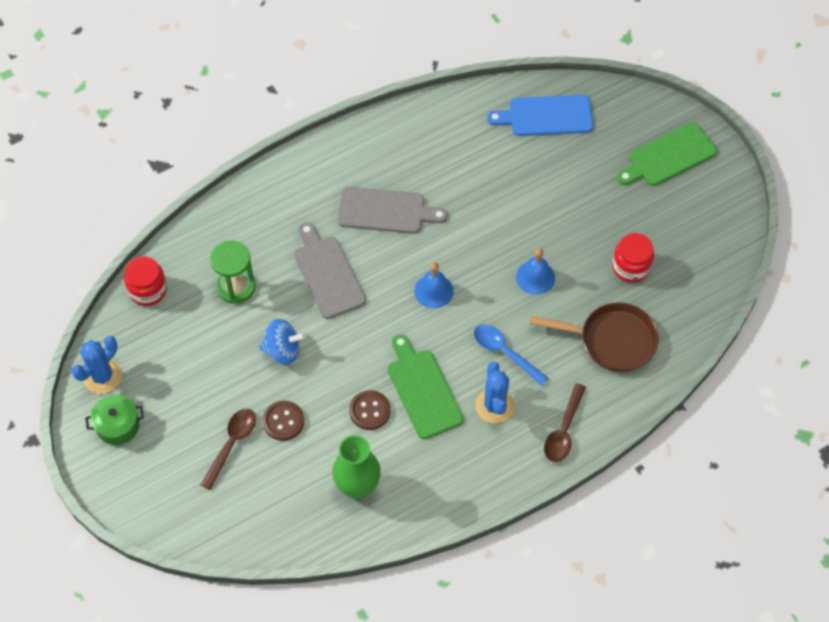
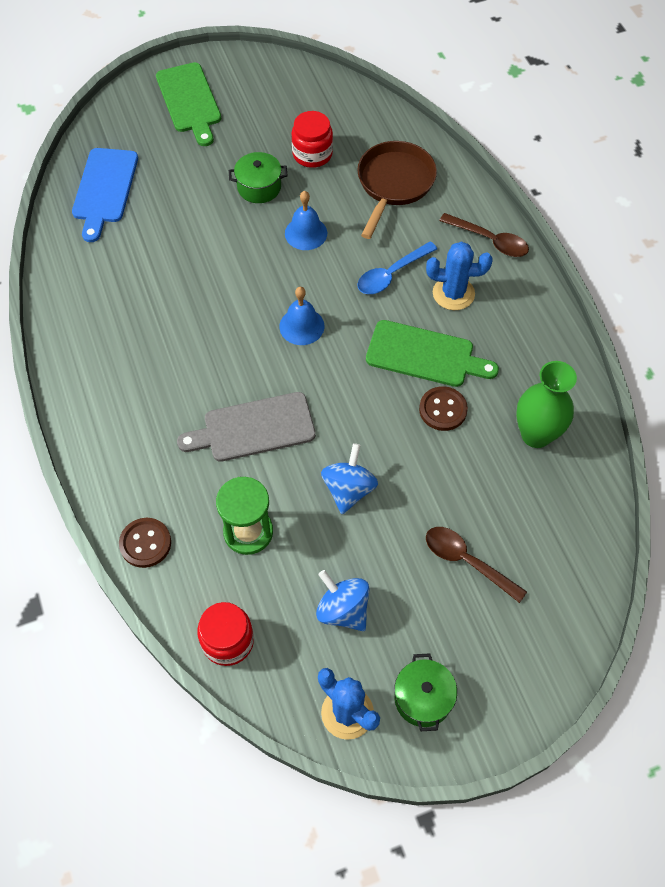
camera: 80 degrees left, 0 degrees up
brown button [263,401,304,441] -> brown button moved to [119,518,171,568]
grey cutting board [337,187,448,234] -> none
green cutting board [388,334,464,439] -> green cutting board turned 150 degrees counterclockwise [366,320,499,387]
none -> green pot [229,152,288,203]
none -> blue spinning top [316,570,369,631]

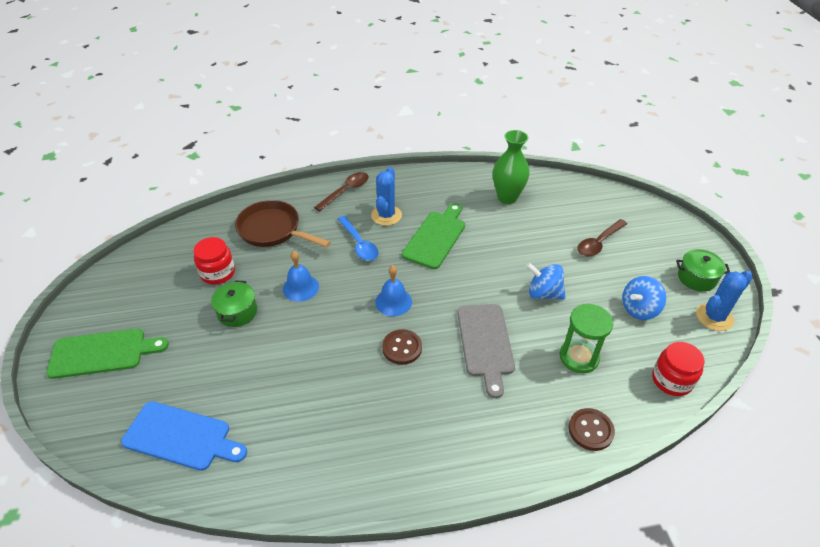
camera: 80 degrees left, 15 degrees down
brown button [419,386,468,431] -> brown button moved to [382,329,422,365]

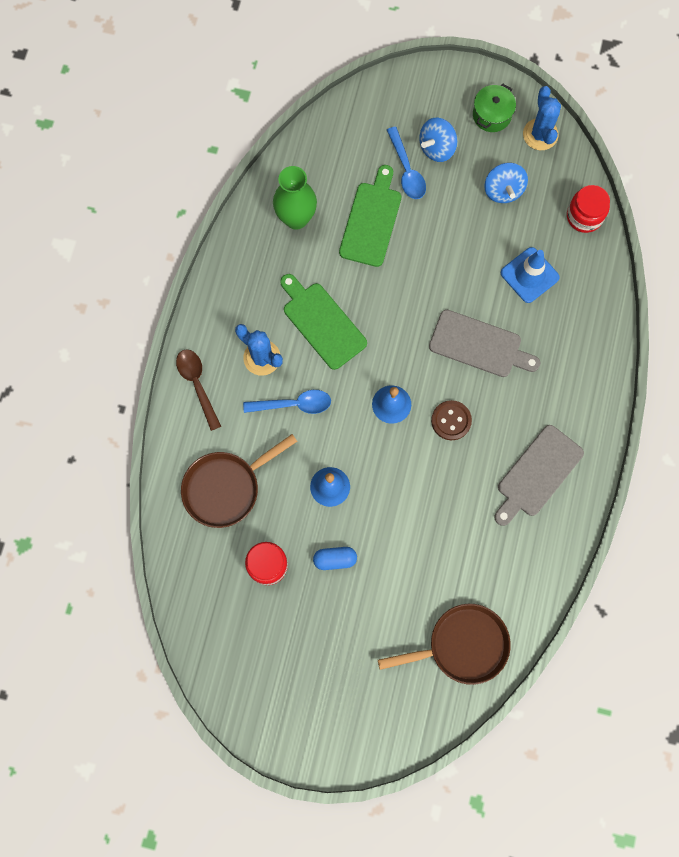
camera: 65 degrees left, 30 degrees up
green cutting board [46,329,169,379] -> green cutting board moved to [339,165,401,267]
blue cutting board [121,401,247,471] -> brown pan [378,604,511,685]
green pot [211,280,257,327] -> blue capsule [313,547,357,570]
blue spinning top [526,263,566,300] -> blue spinning top moved to [419,118,457,162]
green hourglass [560,304,613,373] -> blue traffic cone [500,247,560,303]
brown button [569,408,615,451] -> none
brown spoon [578,219,627,257] -> blue spoon [387,127,426,199]
none -> grey cutting board [494,425,584,526]

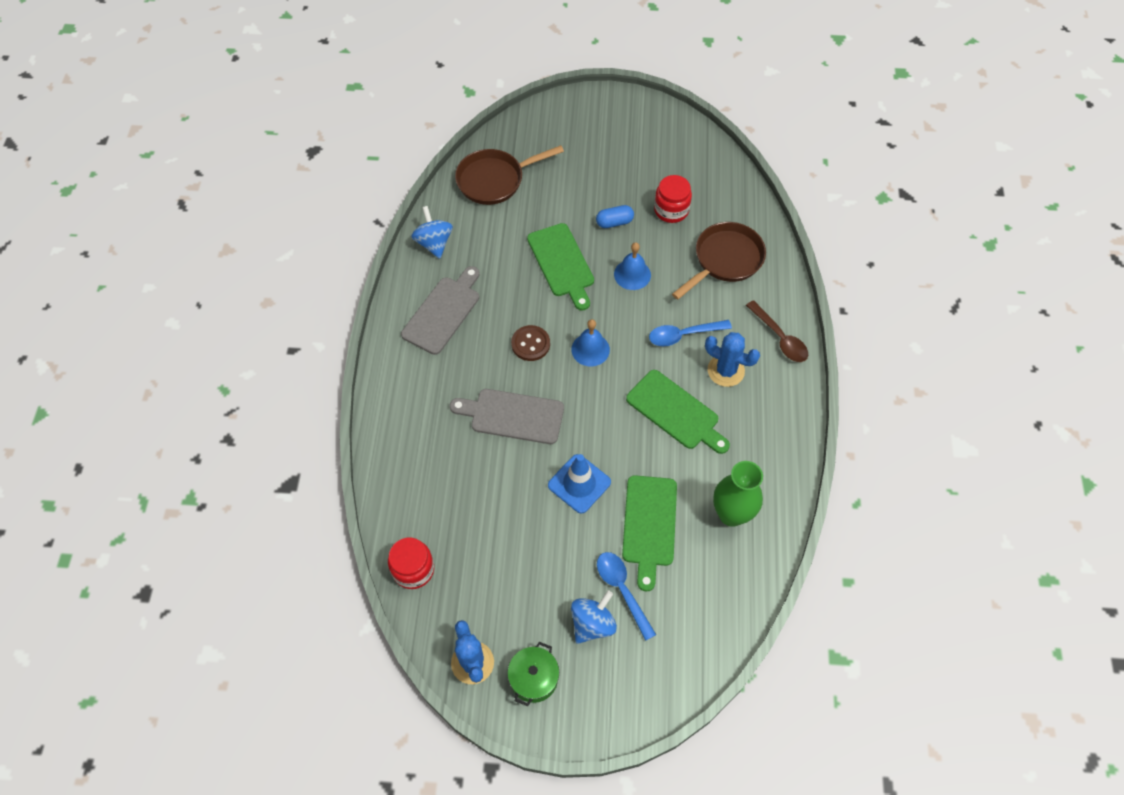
camera: 170 degrees right, 15 degrees down
blue spinning top [484,162,528,203] -> blue spinning top moved to [411,206,453,259]
blue traffic cone [500,247,560,303] -> blue traffic cone moved to [548,454,611,514]
none -> green cutting board [527,223,594,311]

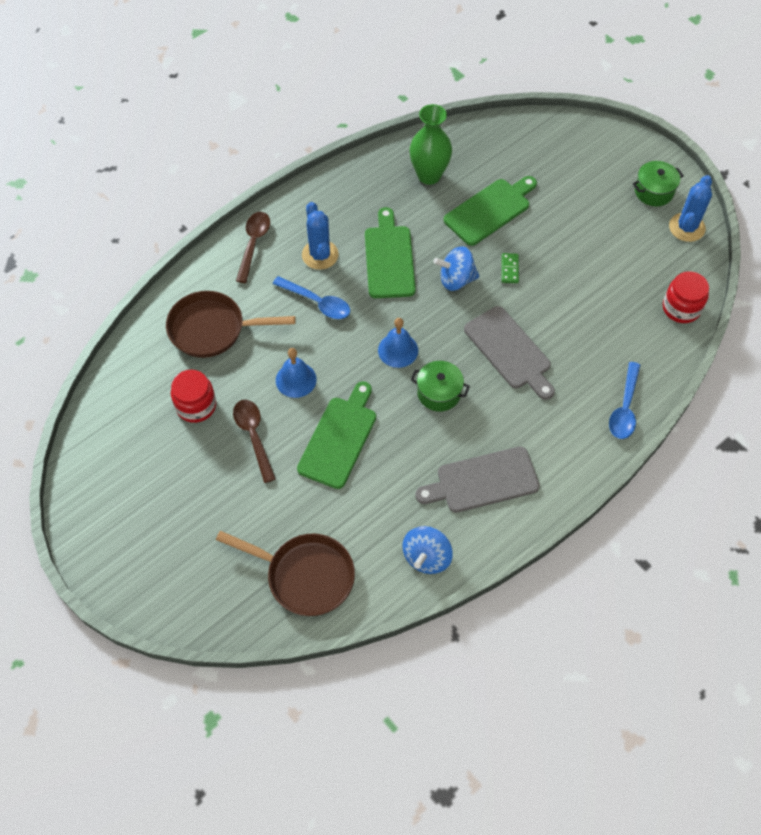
camera: 135 degrees left, 0 degrees up
brown button [511,325,550,361] -> green pot [411,361,470,411]
blue traffic cone [548,454,611,514] -> green domino [501,253,519,283]
blue spinning top [571,590,617,644] -> blue spinning top moved to [433,246,479,291]
blue capsule [596,205,634,228] -> brown spoon [233,399,276,483]
blue spoon [597,552,656,641] -> blue spoon moved to [609,362,640,439]

